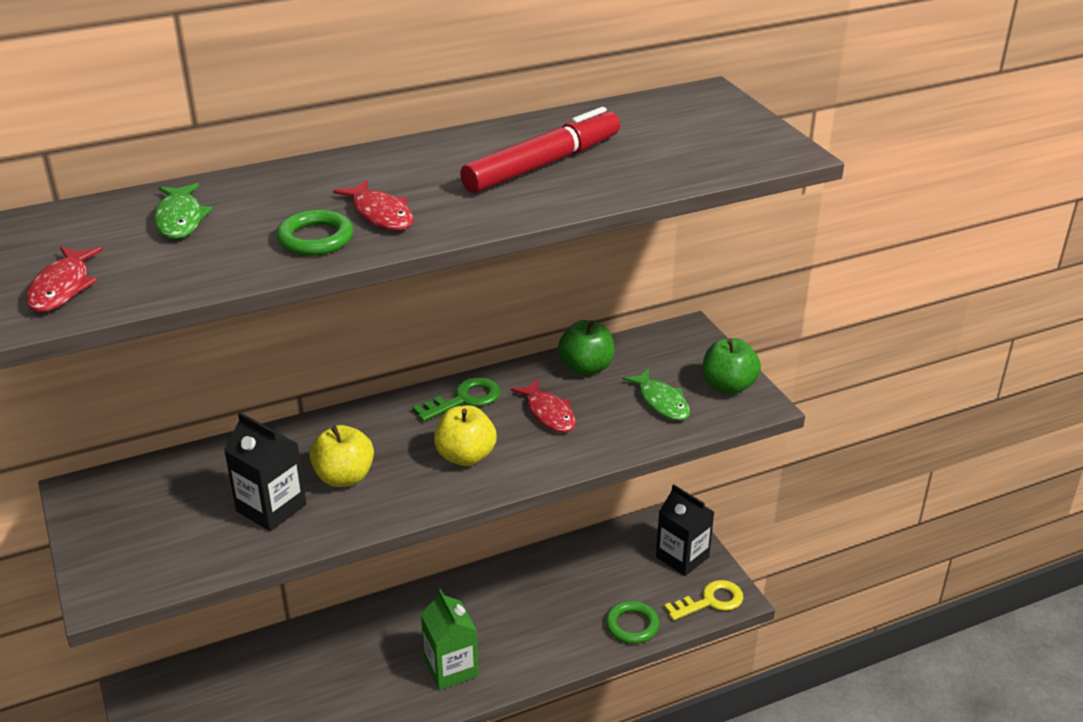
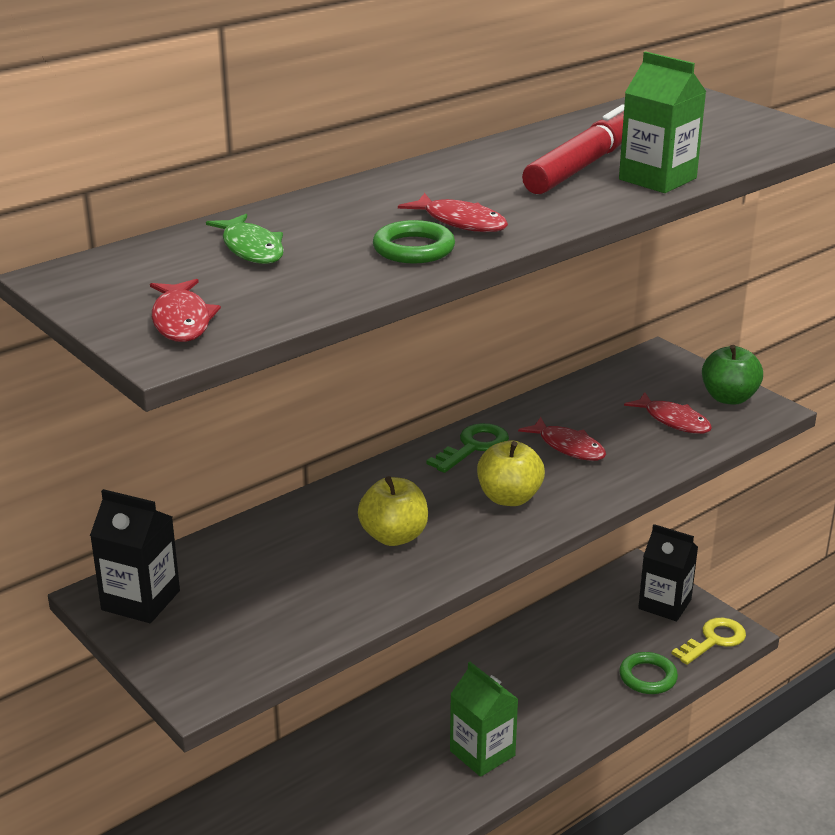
camera: 15 degrees left, 5 degrees down
black carton [224,412,306,531] -> black carton moved to [90,489,180,623]
green apple [558,320,615,375] -> none
green fish [622,369,690,421] -> red fish [624,392,712,434]
none -> green carton [619,51,706,193]

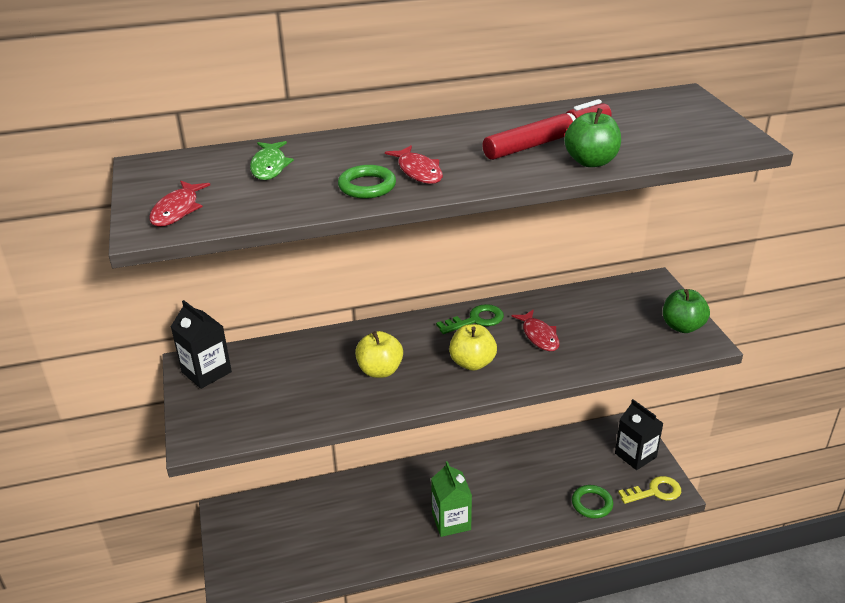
camera: 25 degrees right, 5 degrees up
green carton [619,51,706,193] -> green apple [564,108,621,167]
red fish [624,392,712,434] -> none

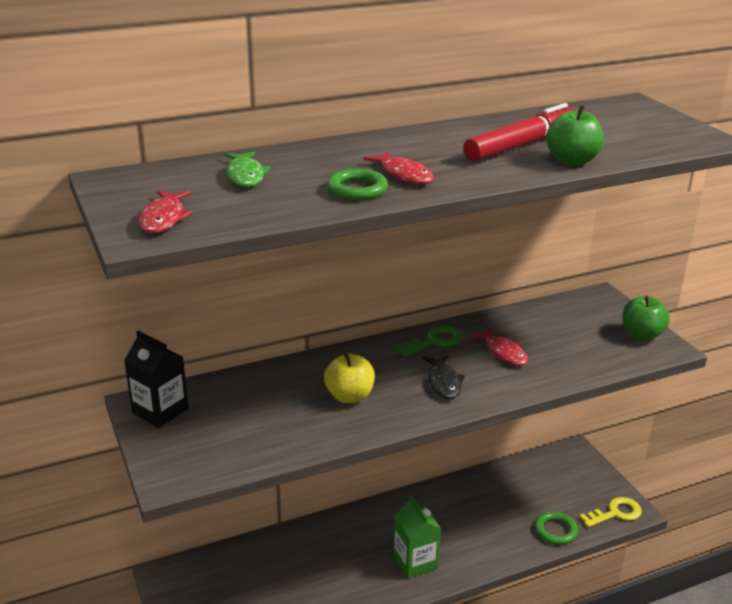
camera: 10 degrees left, 5 degrees down
yellow apple [449,324,497,371] -> black fish [423,355,465,399]
black carton [615,399,664,470] -> none

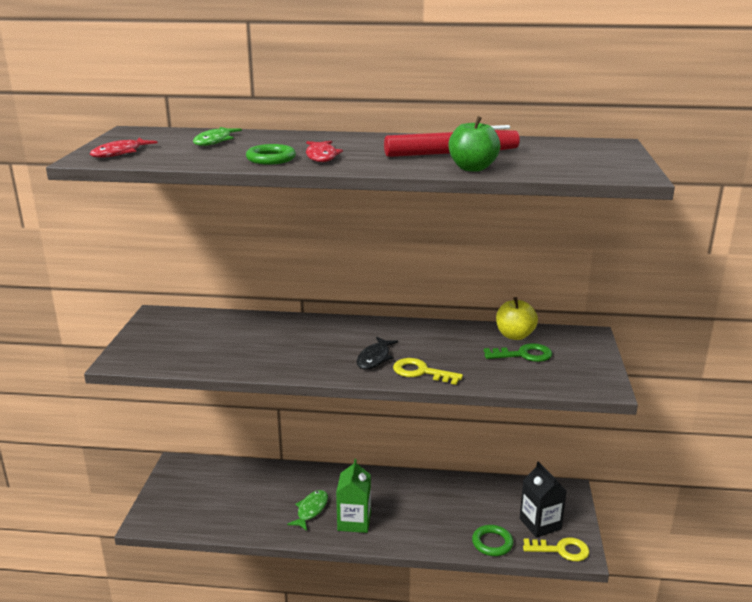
camera: 30 degrees right, 5 degrees down
black carton [124,331,188,428] -> black carton moved to [520,461,567,538]
yellow apple [324,353,375,403] -> yellow apple moved to [496,297,538,340]
green key [396,325,463,357] -> green key moved to [484,343,552,362]
red fish [471,327,528,366] -> none
green apple [622,295,670,341] -> none
none -> green fish [287,490,328,531]
none -> yellow key [393,358,463,385]

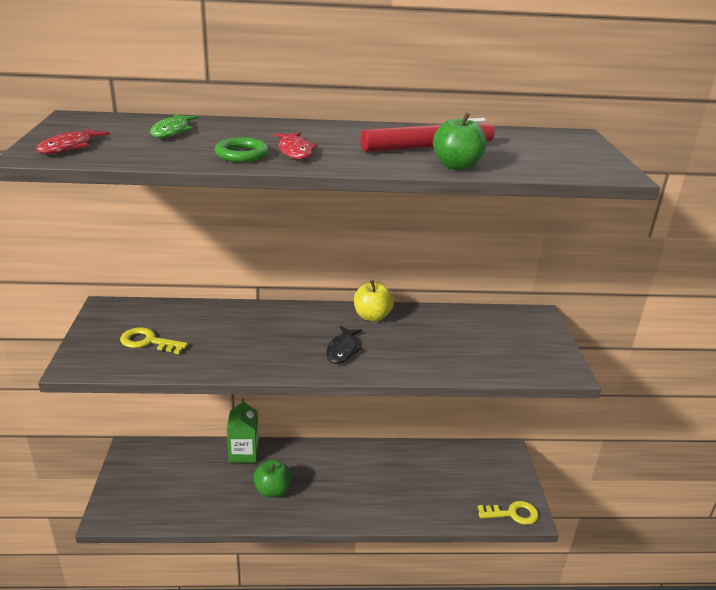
camera: 10 degrees left, 5 degrees up
green fish [287,490,328,531] -> green apple [253,460,292,498]
green carton [336,459,371,533] -> green carton moved to [227,398,259,463]
yellow key [393,358,463,385] -> yellow key moved to [120,327,188,354]
green ring [472,525,514,556] -> none
green key [484,343,552,362] -> none
yellow apple [496,297,538,340] -> yellow apple moved to [354,280,394,322]
black carton [520,461,567,538] -> none

